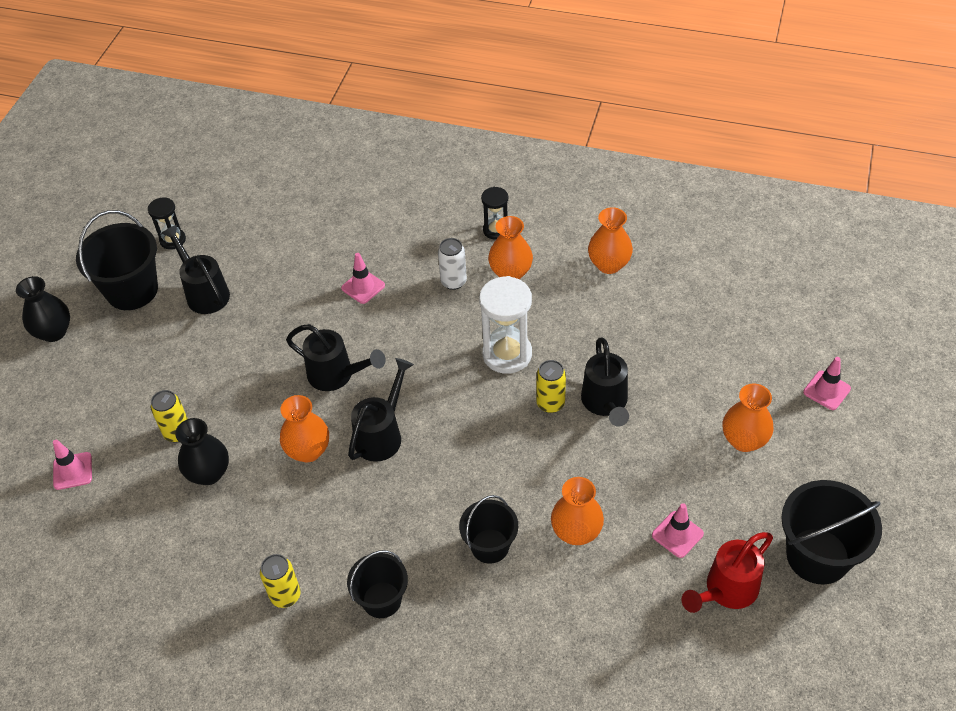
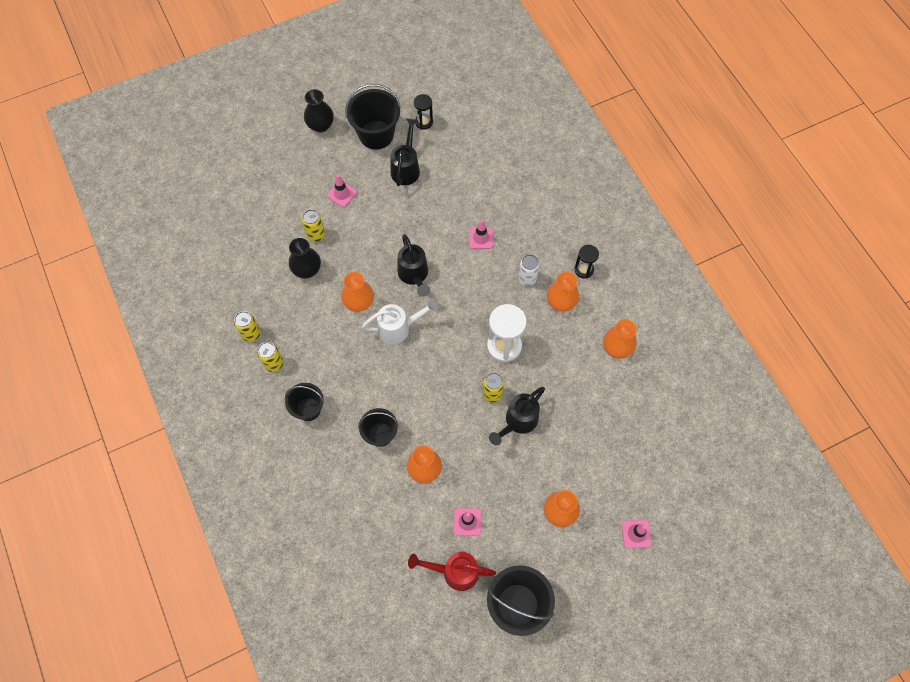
camera: 45 degrees right, 15 degrees up
pink traffic cone [53,440,92,490] -> pink traffic cone moved to [327,174,357,207]
black watering can [348,358,414,462] -> white watering can [362,299,438,345]
none -> yellow can [234,311,260,342]

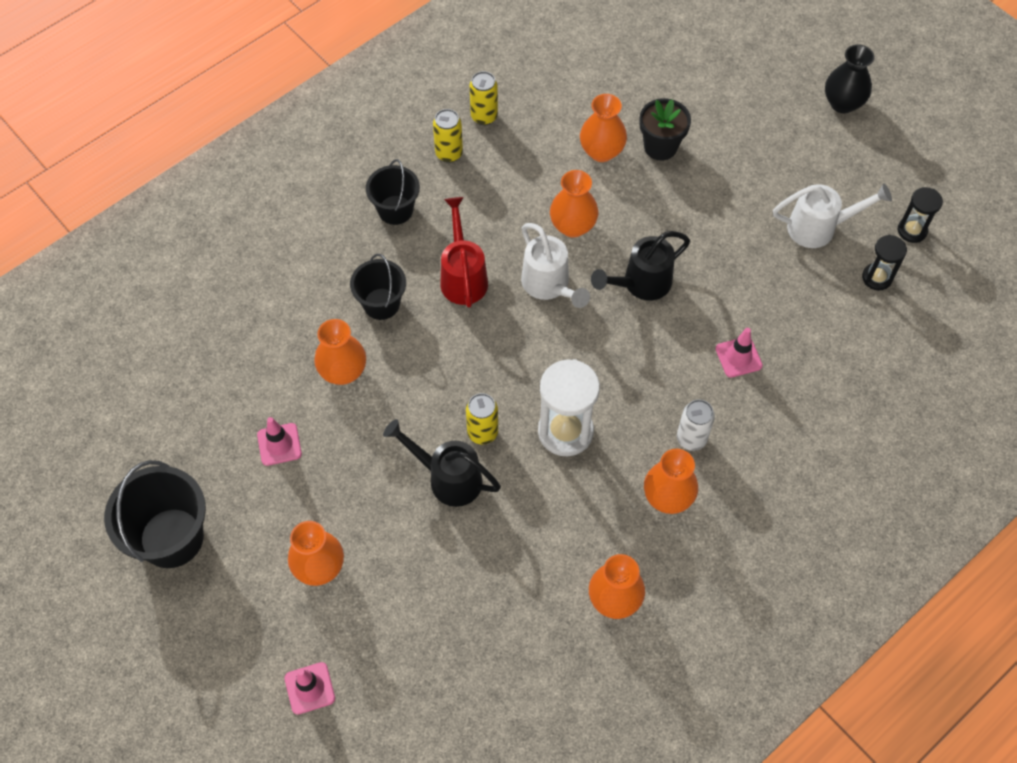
camera: 75 degrees right, 5 degrees down
black vase [289,238,321,278] -> orange vase [580,94,627,162]
yellow can [302,209,325,242] -> black flower pot [639,98,691,161]
pink traffic cone [327,174,357,207] -> none
black bucket [345,84,401,150] -> none
black watering can [390,118,420,186] -> white watering can [773,183,892,248]
red watering can [408,552,496,591] -> red watering can moved to [441,197,488,308]
black hourglass [574,245,599,278] -> black hourglass moved to [862,235,907,290]

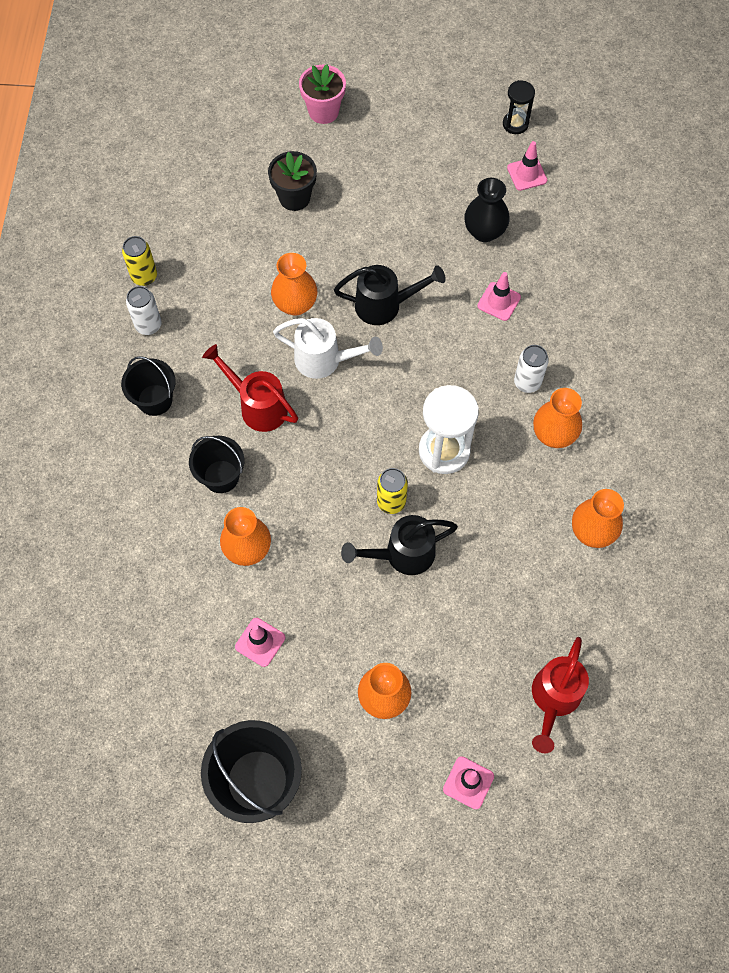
camera: 45 degrees left, 5 degrees up
yellow can [433,109,463,163] -> white can [126,286,162,335]
orange vase [580,94,627,162] -> none
black watering can [591,231,690,300] -> black watering can turned 105 degrees counterclockwise [334,265,446,325]
white watering can [773,183,892,248] -> none
black vase [825,44,875,113] -> black vase moved to [464,178,510,242]
black hourglass [862,235,907,290] -> pink traffic cone [507,141,547,191]
none -> pink flower pot [299,64,346,124]
none -> red watering can [532,637,589,753]

